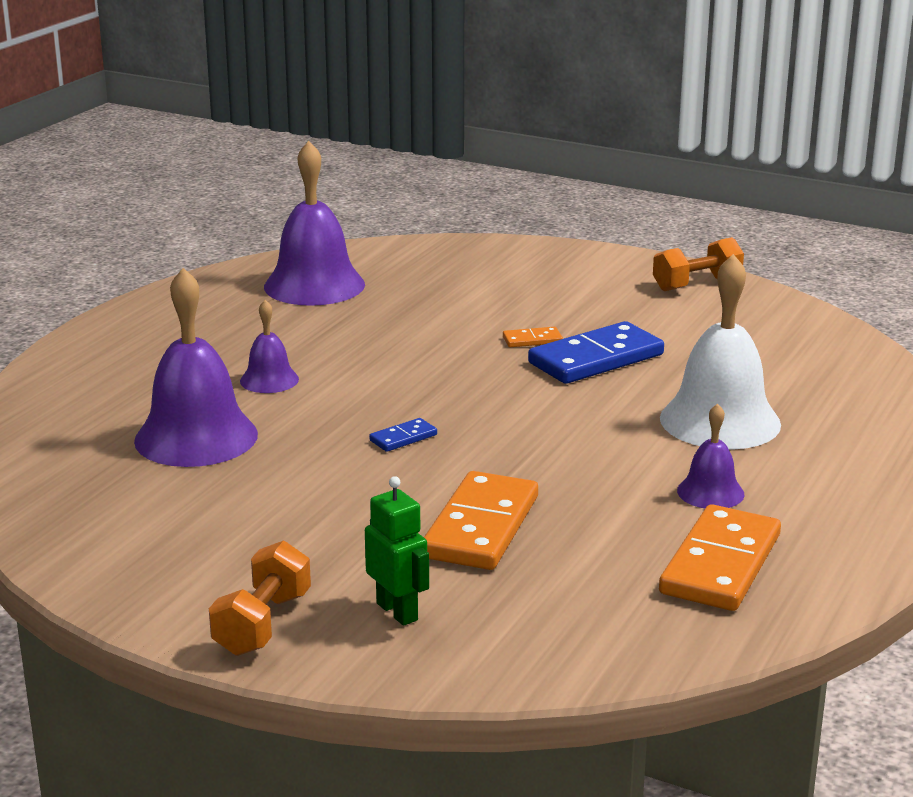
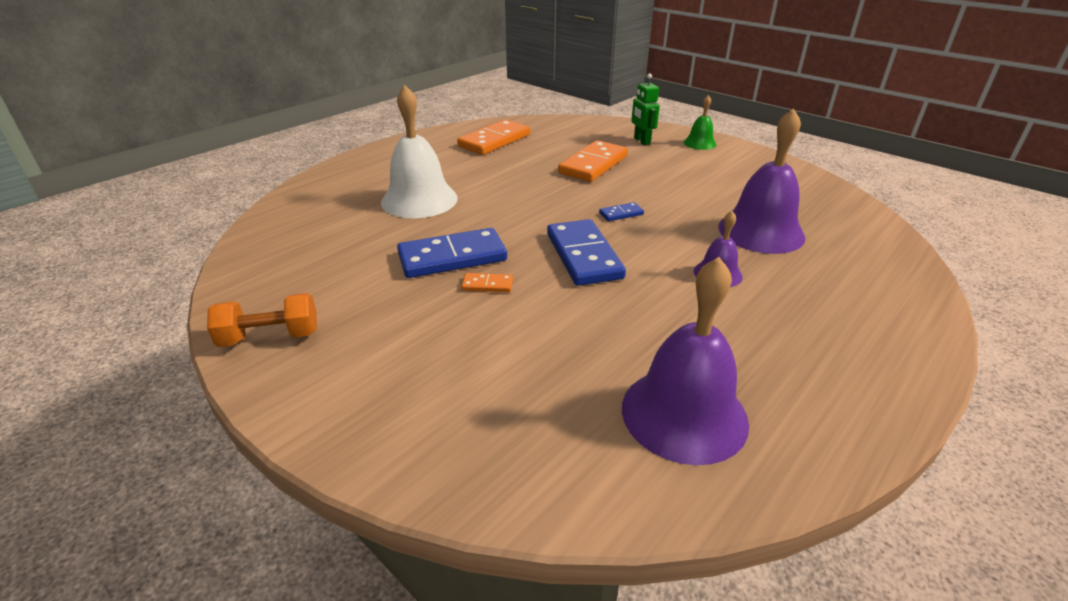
camera: 165 degrees left, 10 degrees up
orange dumbbell [209,540,311,656] -> green bell [683,95,716,150]
purple bell [677,403,744,508] -> none
none -> blue domino [547,219,626,286]

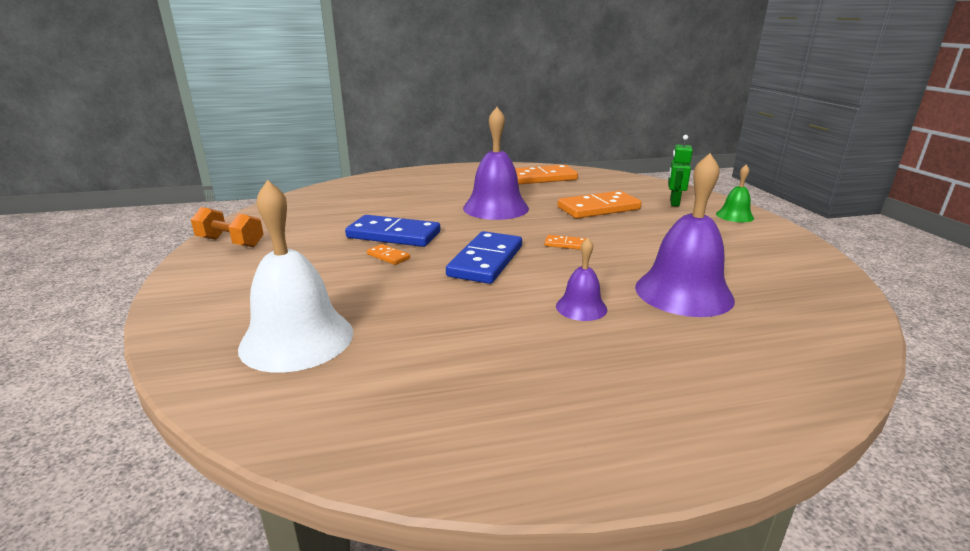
camera: 35 degrees right, 10 degrees down
white bell [381,85,458,218] -> white bell moved to [238,180,353,373]
blue domino [599,202,644,221] -> orange domino [545,235,586,250]
purple bell [622,257,749,465] -> purple bell moved to [463,107,529,220]

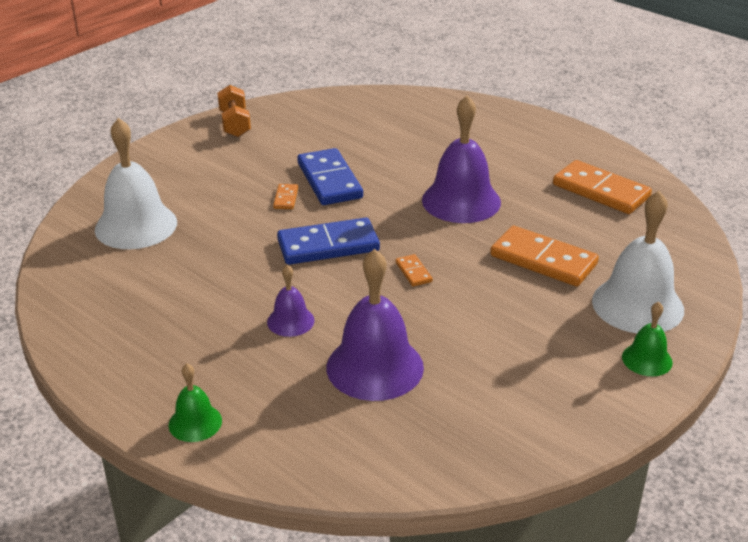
camera: 55 degrees right, 10 degrees up
green robot [668,135,693,206] -> white bell [592,191,684,333]
none -> green bell [169,363,222,442]

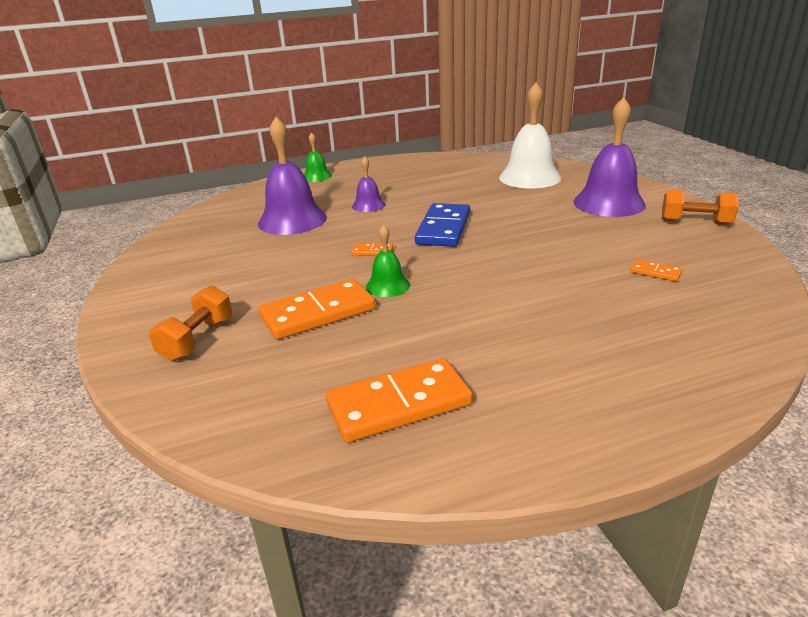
camera: 120 degrees right, 5 degrees down
orange domino [273,184,298,209] -> orange domino moved to [631,259,682,281]
blue domino [297,148,363,205] -> none
purple bell [422,95,501,223] -> purple bell moved to [573,97,646,217]
white bell [592,191,684,333] -> orange dumbbell [149,285,233,362]
green bell [622,302,673,376] -> green bell moved to [366,224,410,297]

